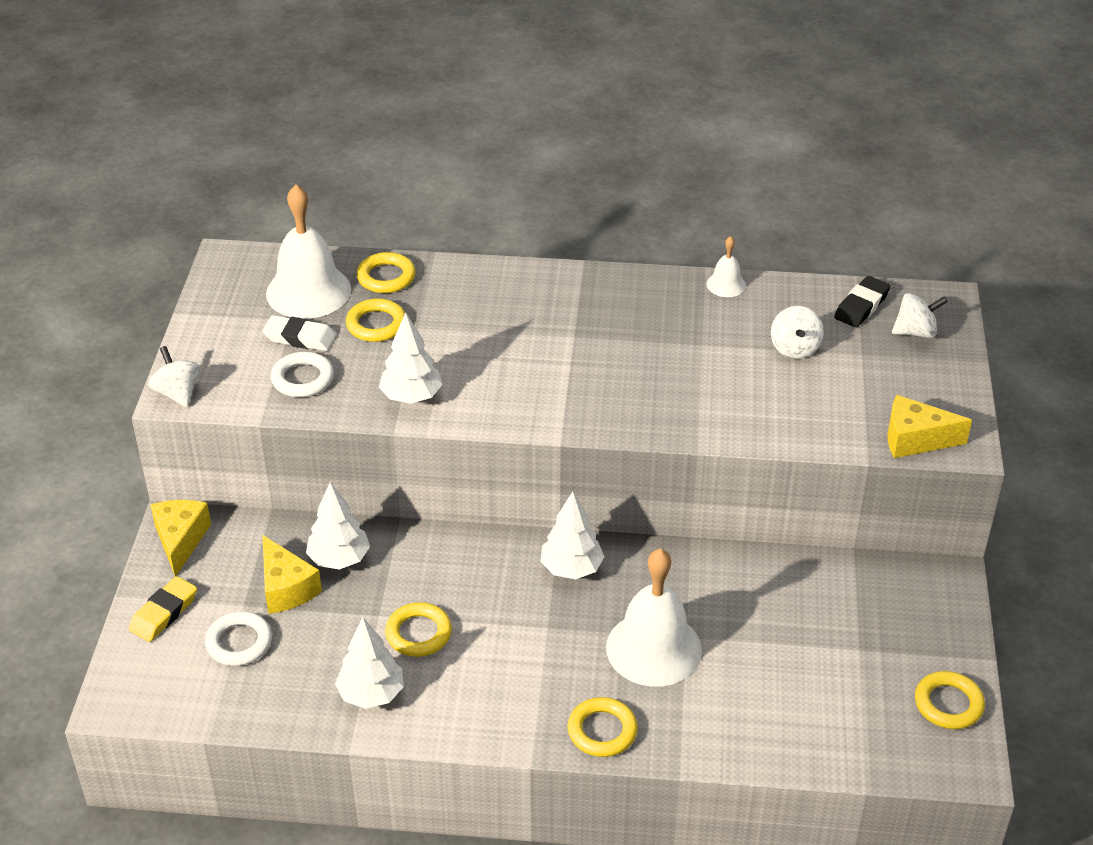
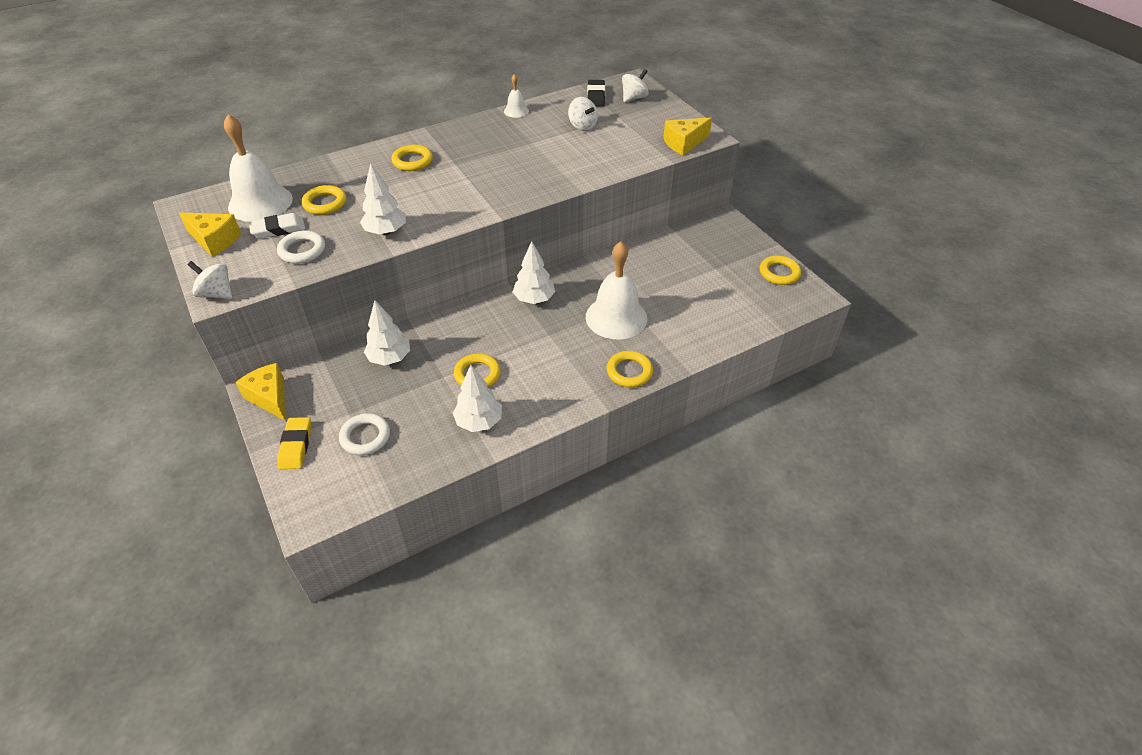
camera: 35 degrees left, 5 degrees up
yellow cheese [262,535,322,614] -> yellow cheese moved to [179,212,241,257]
yellow ring [357,252,416,293] -> yellow ring moved to [391,145,433,171]

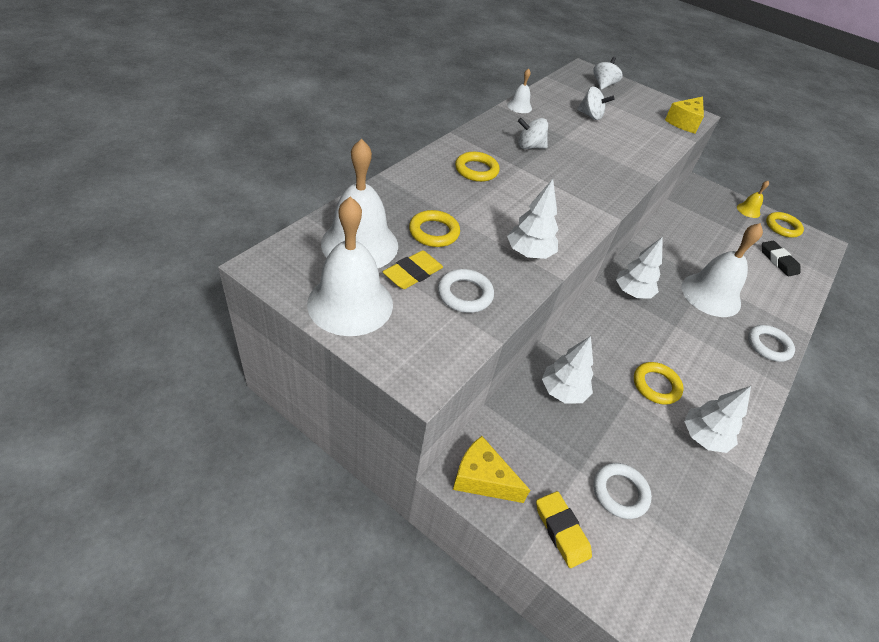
camera: 30 degrees left, 0 degrees up
yellow cheese [179,212,241,257] -> white bell [307,197,393,336]
white spinning top [188,261,232,299] -> white spinning top moved to [518,118,548,149]
white eraser [249,213,305,239] -> yellow eraser [383,250,443,289]
black eraser [587,80,605,107] -> black eraser moved to [762,241,801,276]
yellow ring [607,351,653,387] -> white ring [748,325,795,362]
none -> yellow bell [737,181,769,218]

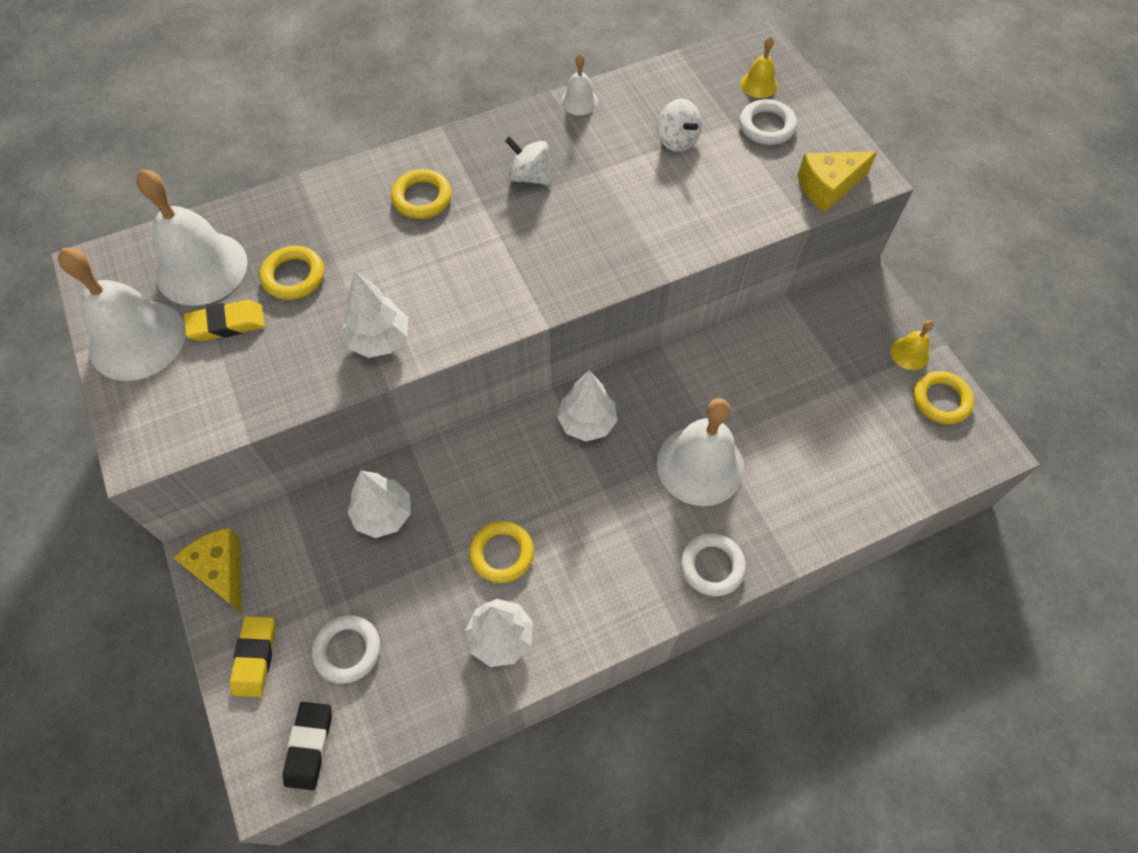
camera: 35 degrees right, 15 degrees up
white ring [438,269,494,313] -> white ring moved to [739,99,797,145]
white spinning top [593,57,623,90] -> yellow bell [740,36,778,98]
black eraser [762,241,801,276] -> black eraser moved to [283,702,332,790]

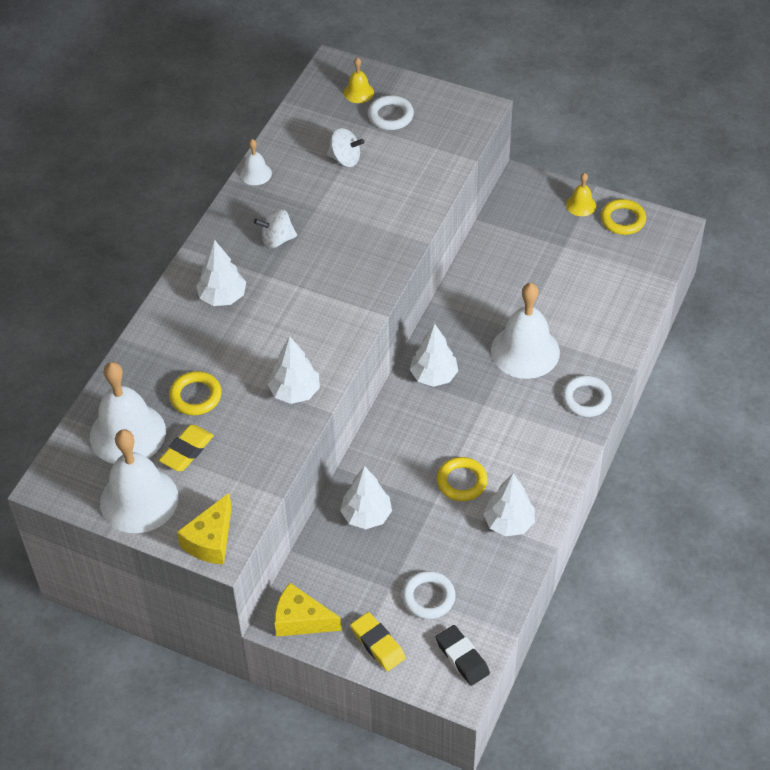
camera: 40 degrees left, 10 degrees down
yellow ring [391,169,452,219] -> white tree [196,240,246,306]
yellow cheese [798,151,877,212] -> yellow cheese moved to [177,493,232,565]

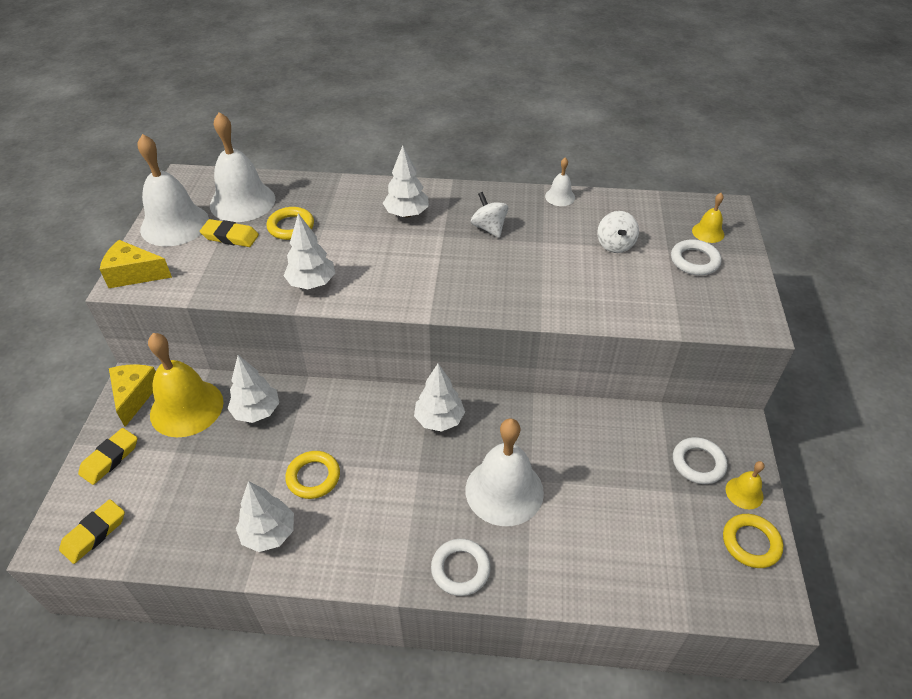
camera: 70 degrees right, 5 degrees down
white ring [402,571,456,619] -> white ring moved to [673,437,727,484]
black eraser [435,625,490,686] -> yellow eraser [59,499,125,564]
none -> yellow bell [148,333,223,437]

